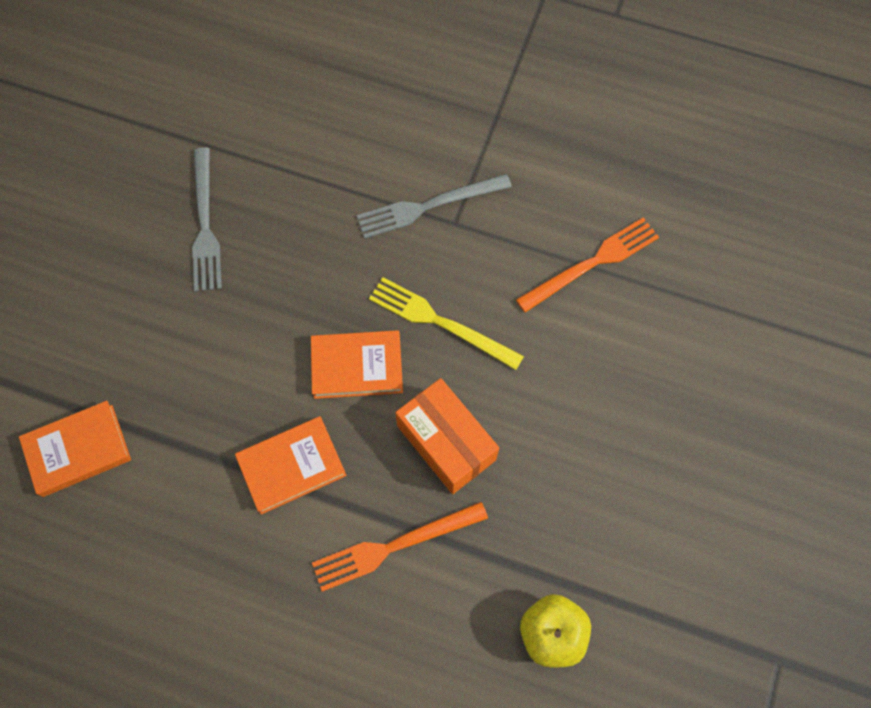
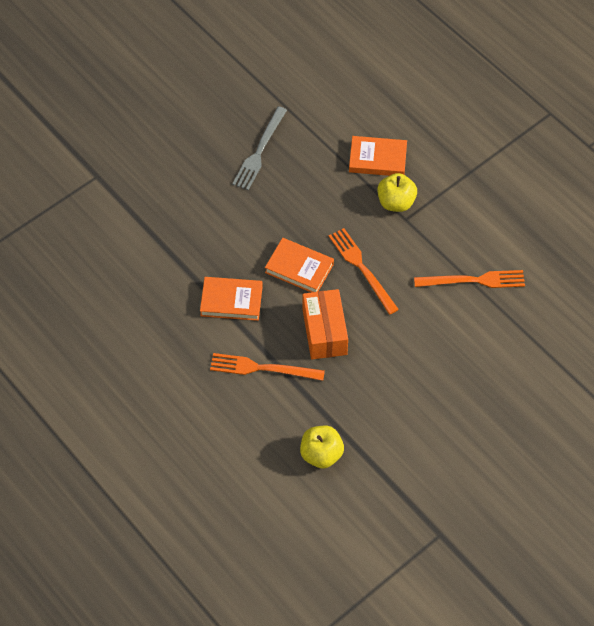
camera: 30 degrees right, 10 degrees down
orange book [19,401,131,497] -> orange book moved to [349,136,407,176]
grey fork [356,174,512,239] -> yellow apple [377,173,417,212]
yellow fork [369,277,524,370] -> orange fork [329,228,399,315]

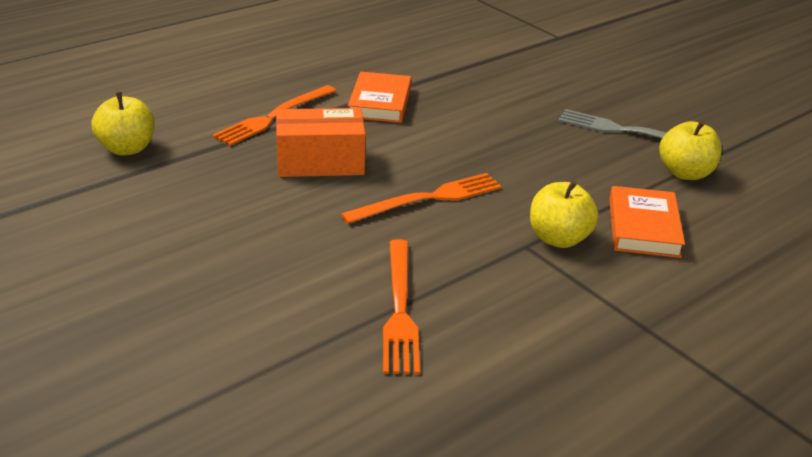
camera: 90 degrees right, 25 degrees down
orange fork [210,353,325,381] -> orange fork turned 150 degrees counterclockwise [212,85,336,146]
orange book [265,238,334,292] -> none
none -> yellow apple [659,120,722,180]

